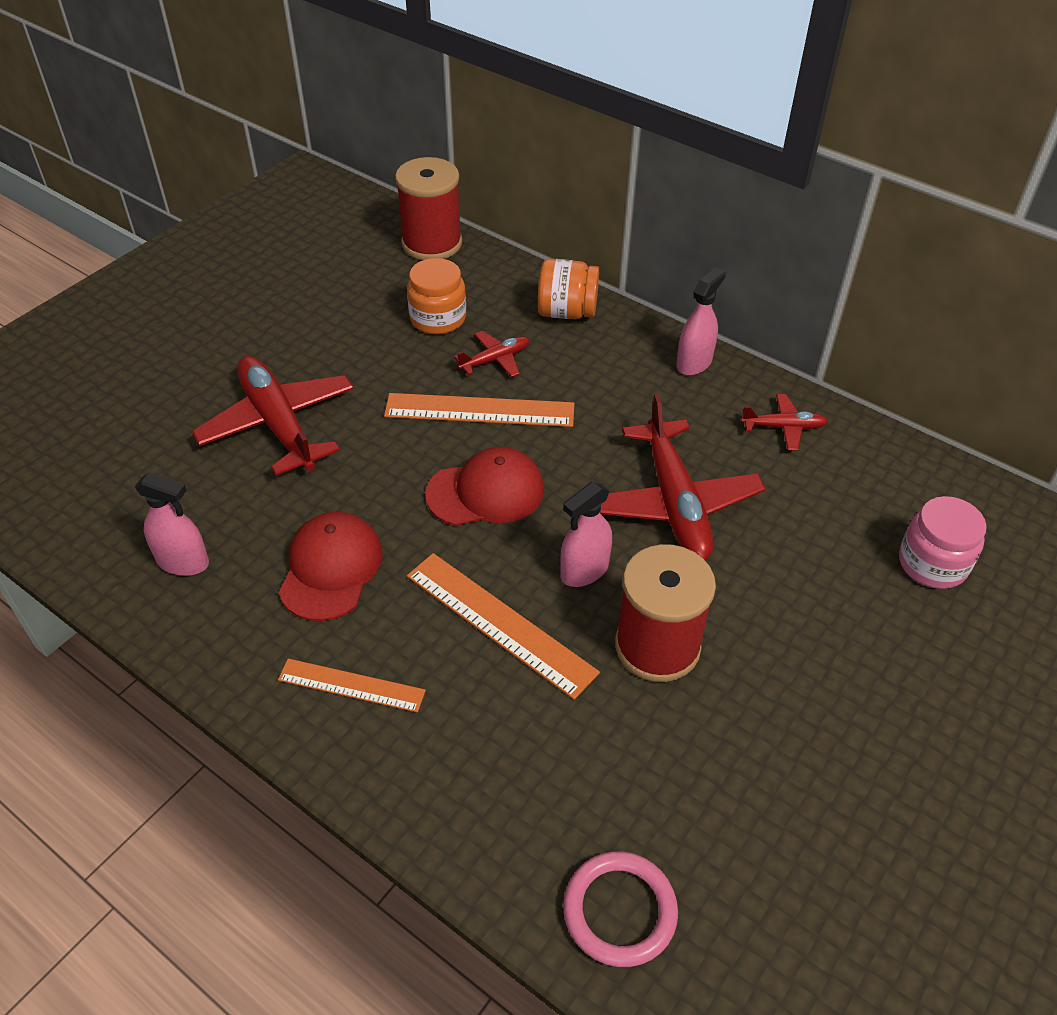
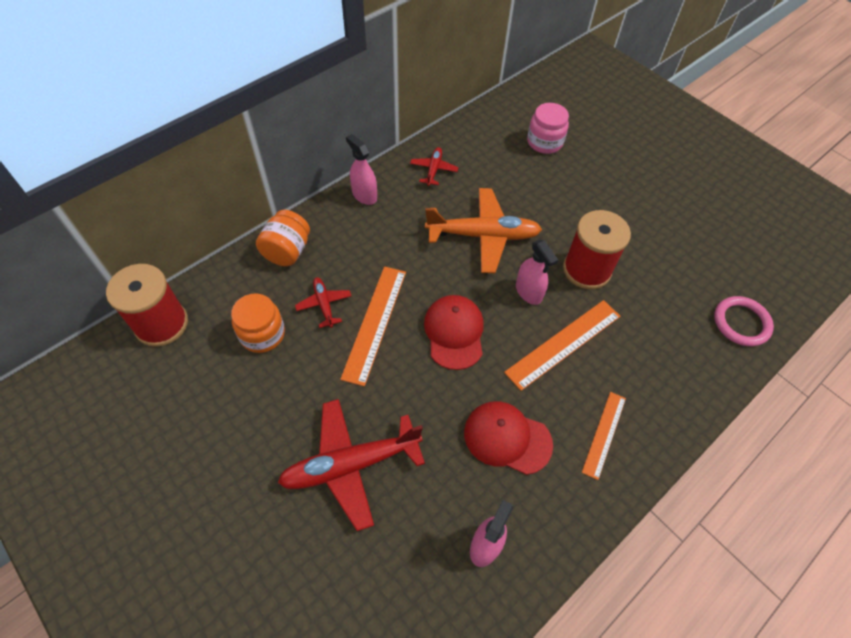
camera: 80 degrees left, 10 degrees up
red plane [600,394,765,560] -> orange plane [425,188,542,273]

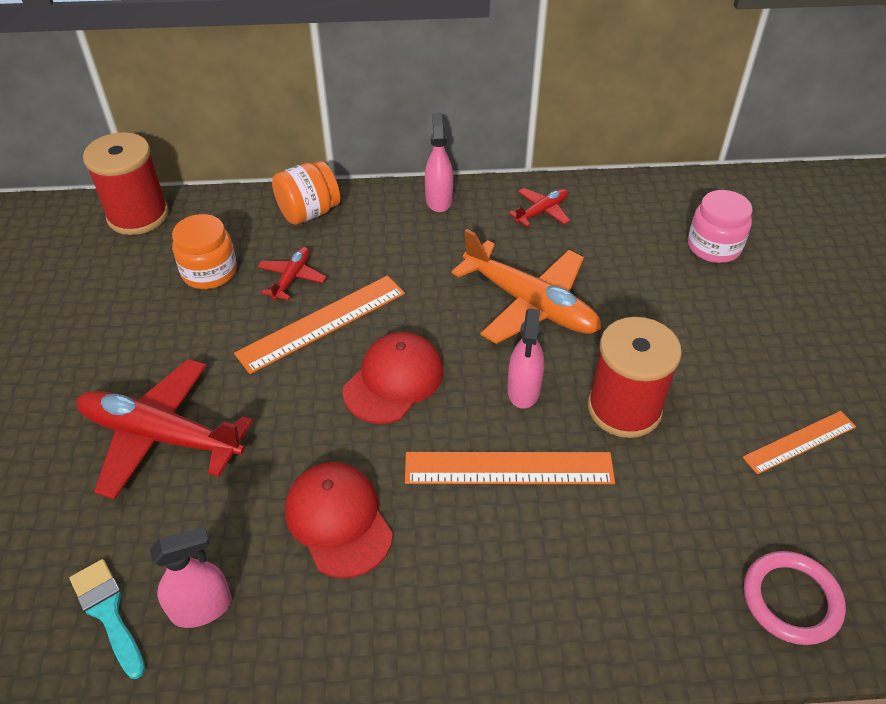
camera: 40 degrees right, 10 degrees down
orange ruler [582,392,626,480] -> orange ruler moved to [742,411,856,474]
none -> turquoise brush [70,559,145,679]

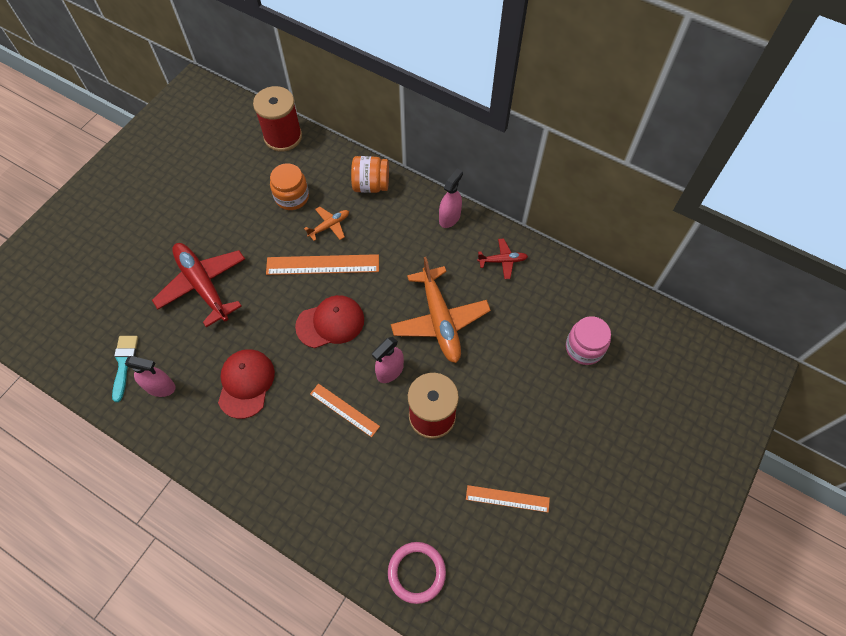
camera: 35 degrees right, 15 degrees up
red plane [258,246,327,300] -> orange plane [304,207,349,241]
orange ruler [405,452,615,484] -> orange ruler [310,384,380,437], size x0.63

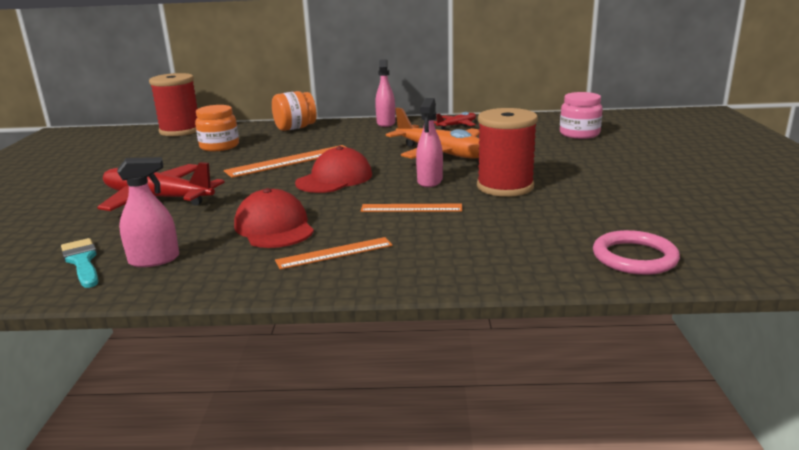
camera: 30 degrees left, 40 degrees down
orange plane [304,207,349,241] -> none
orange ruler [466,485,550,513] -> orange ruler moved to [275,237,393,269]

